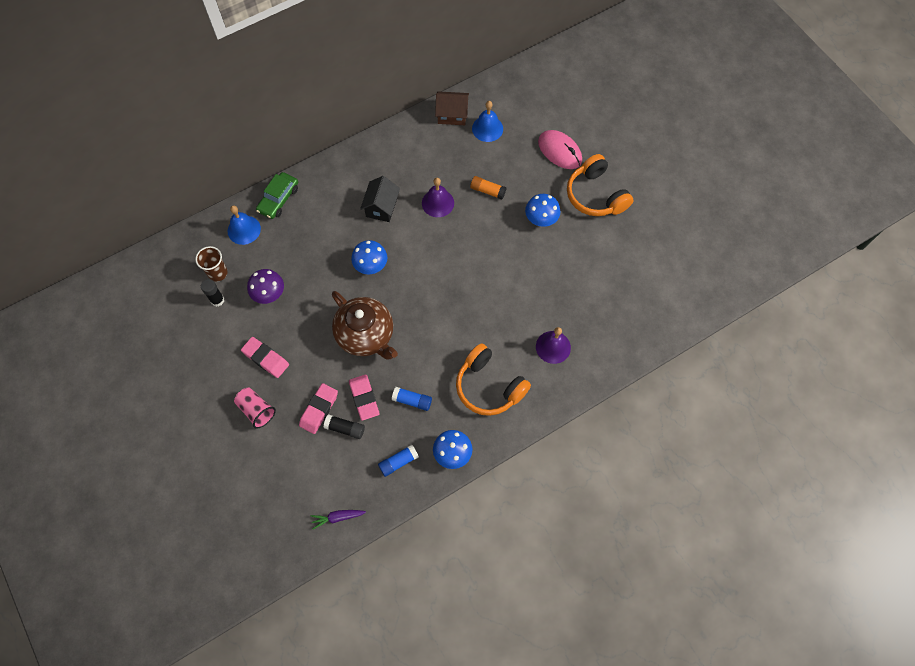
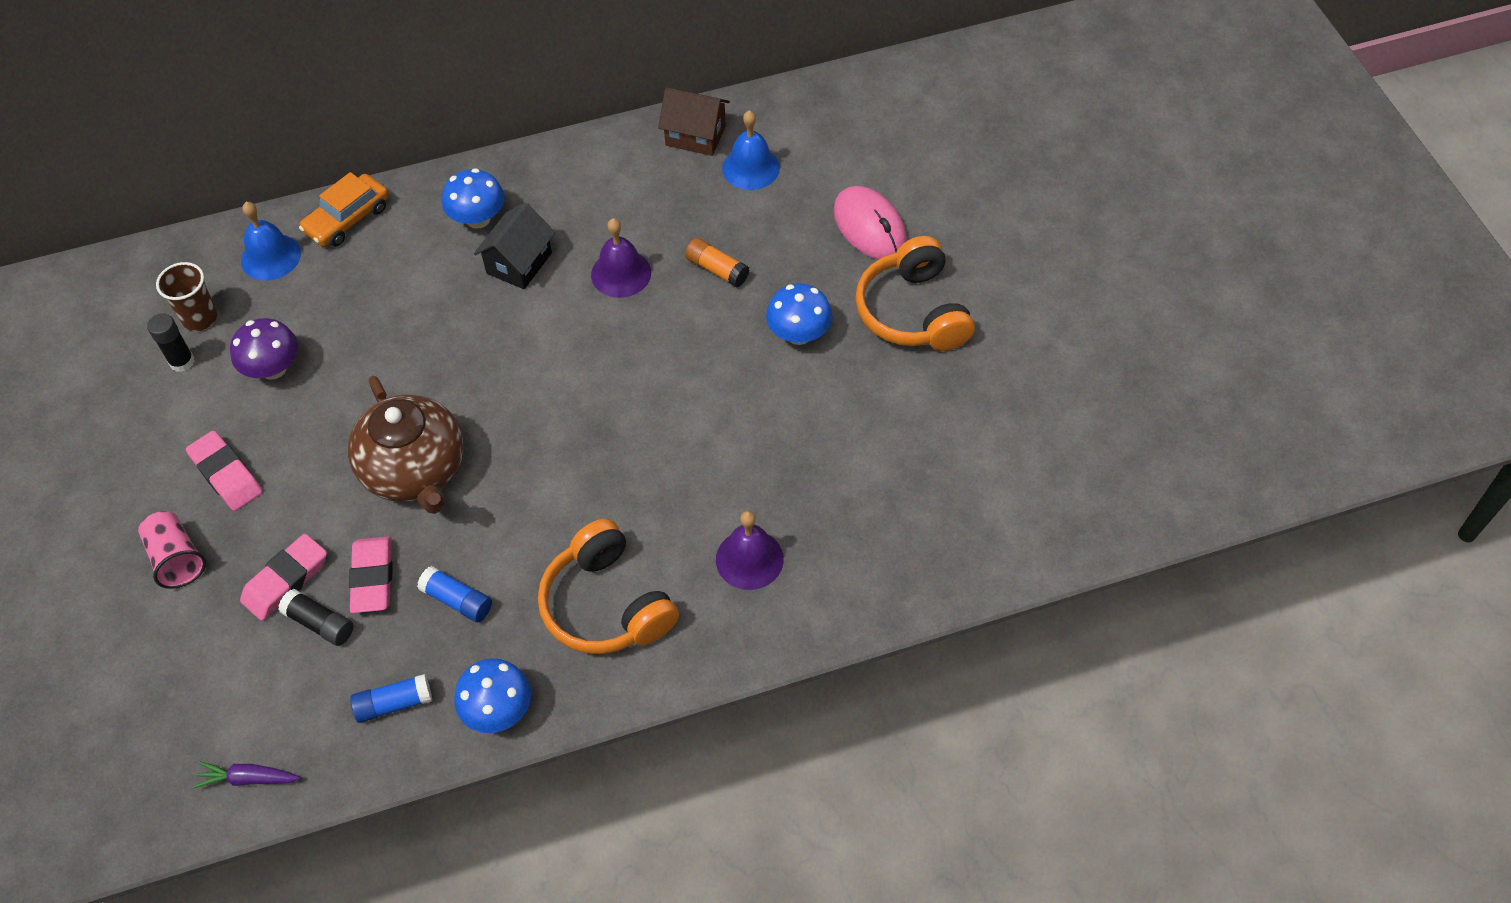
camera: 15 degrees right, 10 degrees down
green car [256,172,298,219] -> orange car [299,172,389,247]
blue mushroom [351,240,387,274] -> blue mushroom moved to [442,168,505,229]

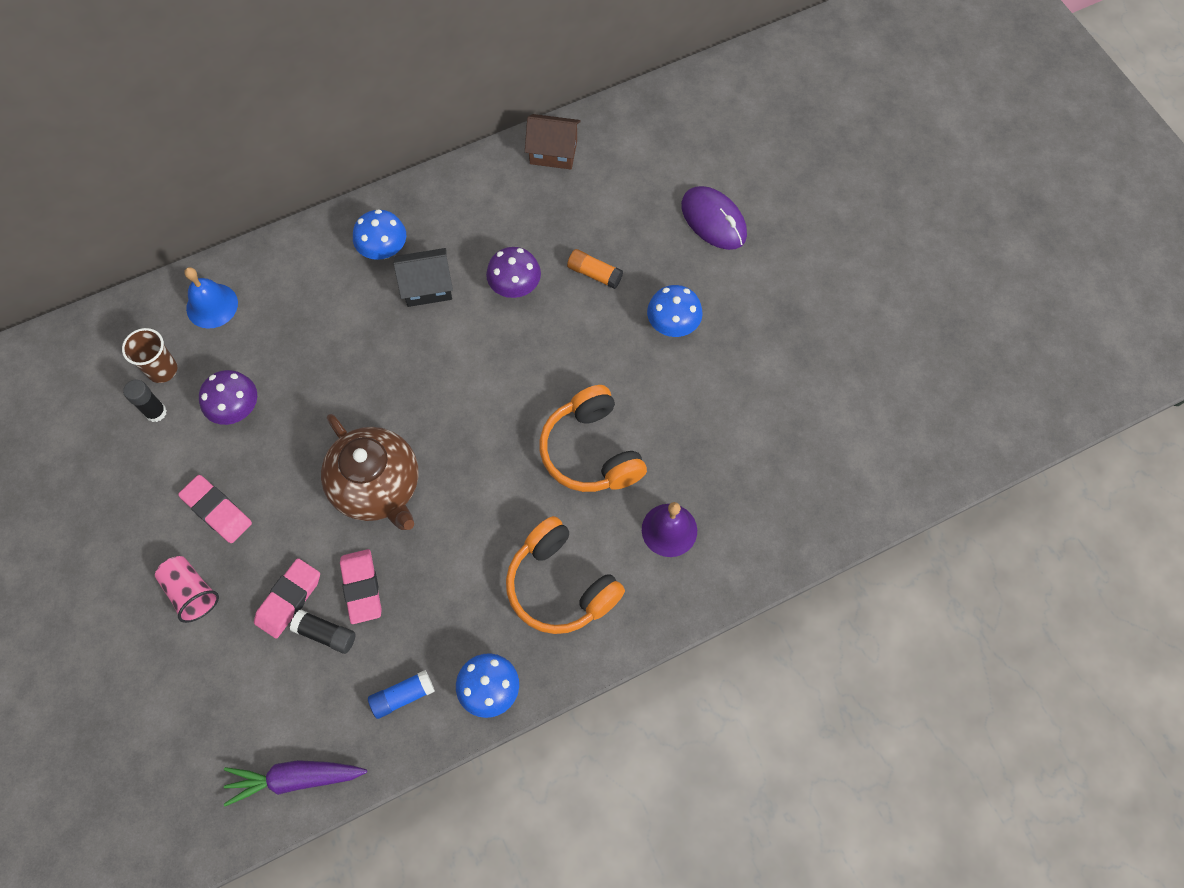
camera: 10 degrees left, 10 degrees up
purple carrot [193,762,301,788] -> purple carrot [224,760,367,806], size x1.61
orange car [299,172,389,247] -> none
blue glue stick [417,566,492,622] -> none
black house [474,202,555,289] -> black house turned 60 degrees clockwise [393,248,453,307]
purple bell [591,218,651,298] -> purple mushroom [486,247,541,298]
blue bell [722,110,780,190] -> none
pink mouse [833,186,907,259] -> purple mouse [681,186,747,250]
orange headphones [855,236,975,351] -> orange headphones moved to [540,385,647,492]

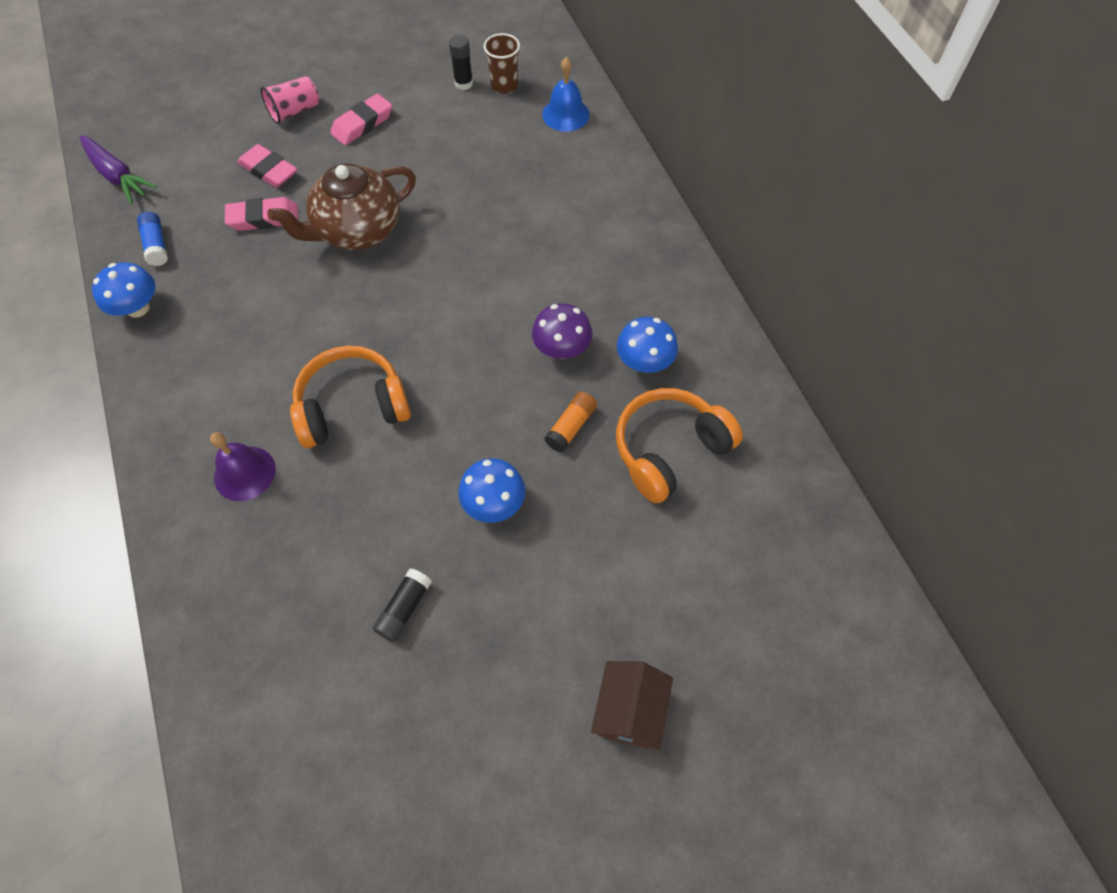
camera: 95 degrees right, 5 degrees down
purple mushroom [199,370,257,425] -> none
purple carrot [224,760,367,806] -> purple carrot turned 135 degrees clockwise [79,135,157,204]
black glue stick [290,610,356,654] -> black glue stick moved to [373,568,432,642]
blue mushroom [353,209,406,260] -> blue mushroom moved to [617,317,678,373]
black house [393,248,453,307] -> none
orange headphones [506,516,625,634] -> orange headphones moved to [616,388,743,504]
brown house [525,114,581,169] -> brown house moved to [591,661,673,750]
purple mouse [681,186,747,250] -> none

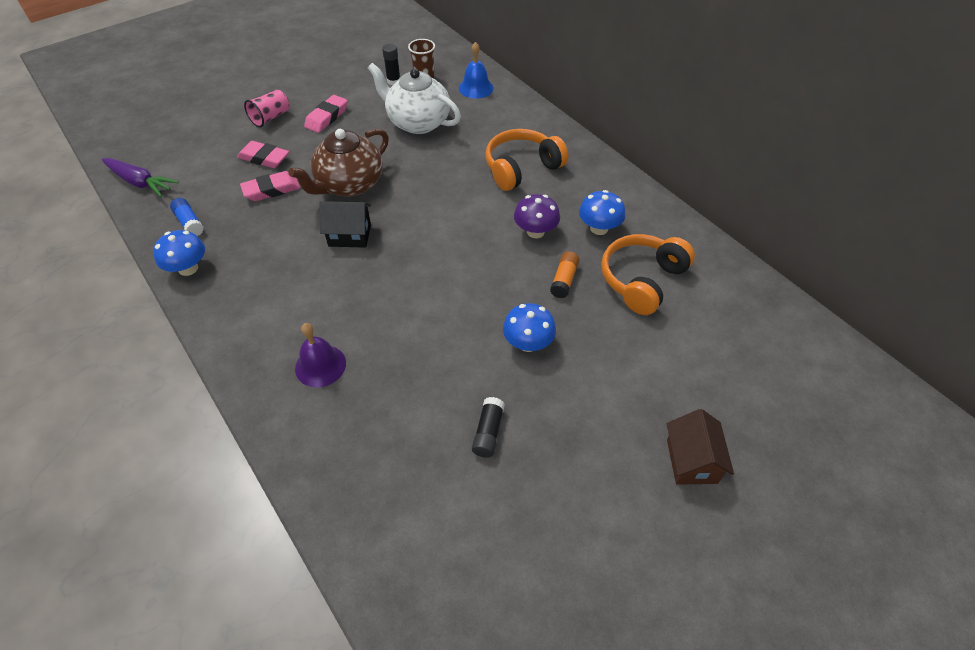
camera: 15 degrees left, 10 degrees down
orange headphones [290,346,411,448] -> orange headphones moved to [486,129,569,191]
none -> black house [319,201,371,248]
none -> white teapot [368,63,461,134]

